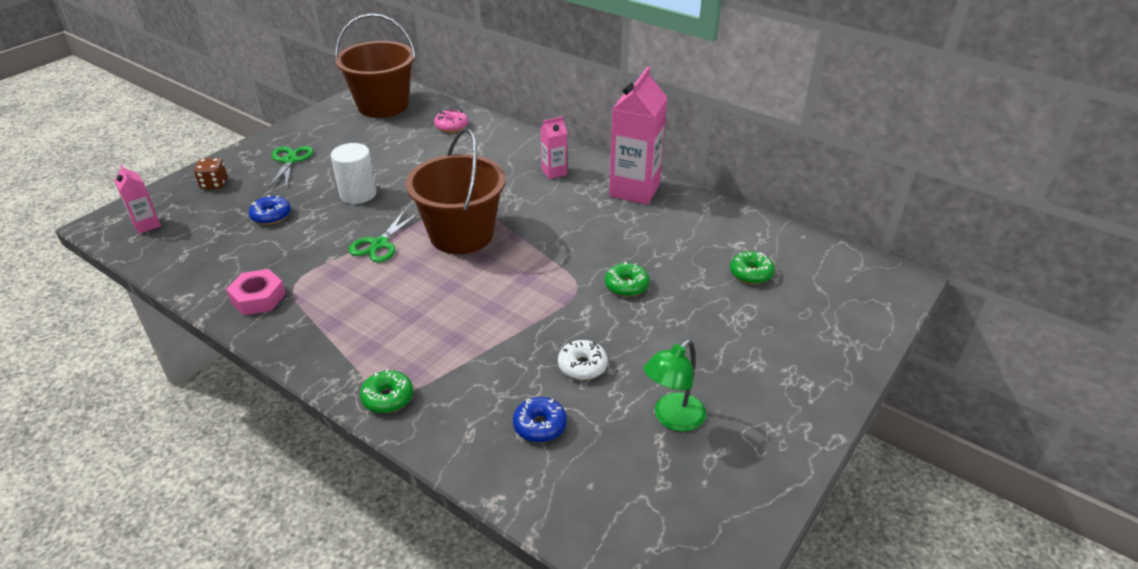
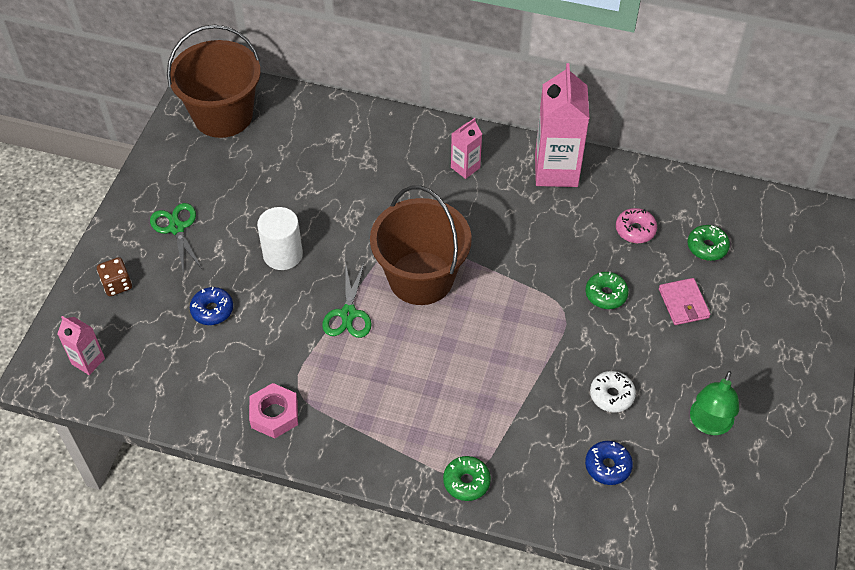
camera: 20 degrees left, 15 degrees up
pink donut [434,109,468,132] -> pink donut moved to [616,208,657,243]
none -> pink wallet [659,278,711,325]

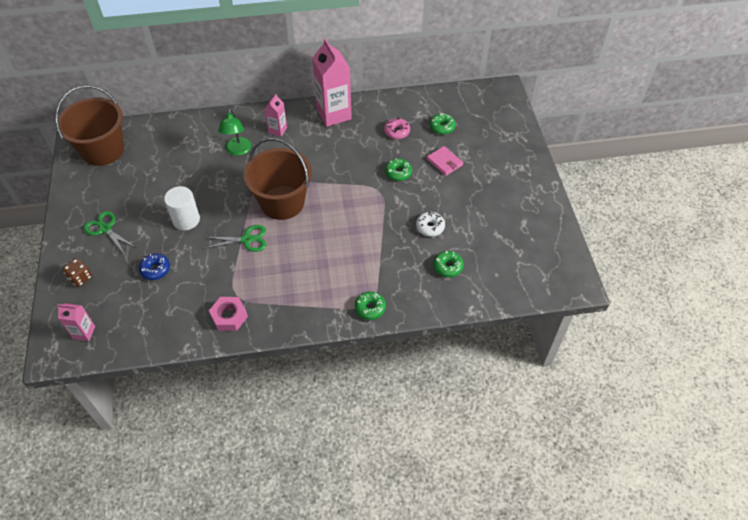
camera: 25 degrees left, 0 degrees up
green scissors [322,264,372,338] -> green scissors turned 75 degrees counterclockwise [205,225,266,252]
blue donut [585,441,633,485] -> green donut [433,251,464,277]
green lamp [690,371,739,435] -> green lamp moved to [218,109,251,156]

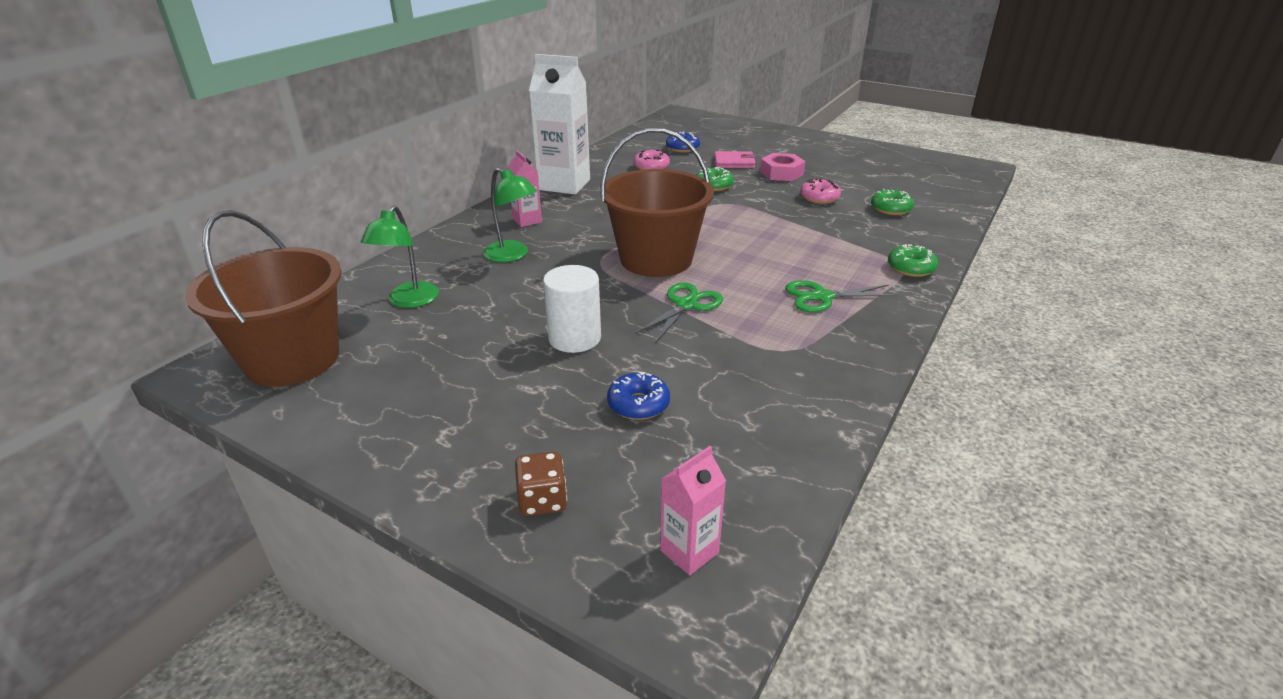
camera: 50 degrees left, 20 degrees down
green scissors [84,211,136,255] -> green scissors moved to [785,280,898,312]
pink nut [209,297,248,331] -> pink nut moved to [760,153,806,181]
pink carton [312,38,352,127] -> white carton [529,54,590,194]
white donut [416,212,445,237] -> pink donut [800,178,841,204]
green donut [430,113,456,135] -> blue donut [666,132,700,153]
none -> green lamp [361,205,439,308]

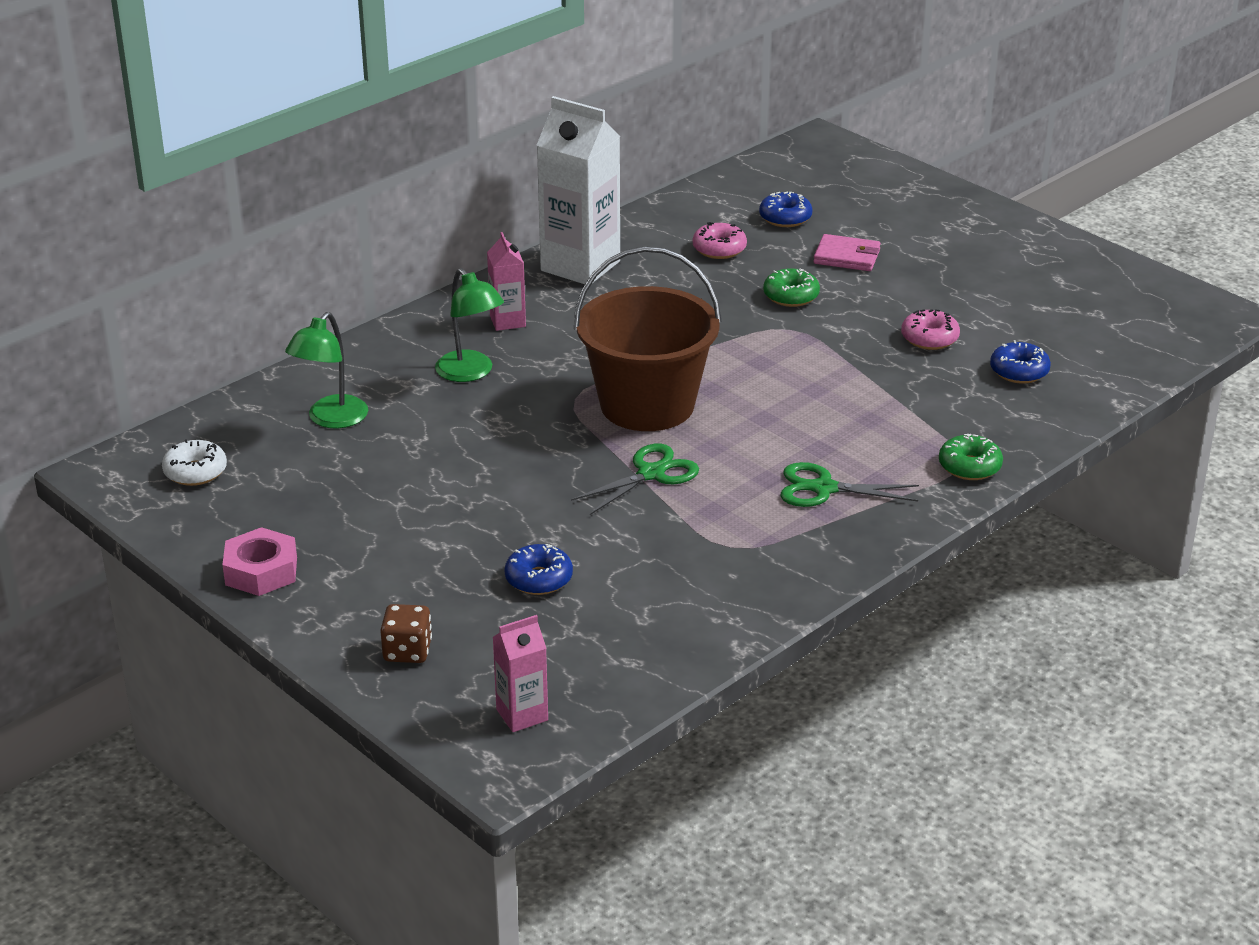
camera: 15 degrees right, 0 degrees up
brown bucket [185,210,342,387] -> white donut [162,439,227,486]
white cylinder [543,265,601,353] -> none
pink nut [760,153,806,181] -> pink nut moved to [222,527,297,596]
green donut [871,189,914,215] -> blue donut [990,340,1051,383]

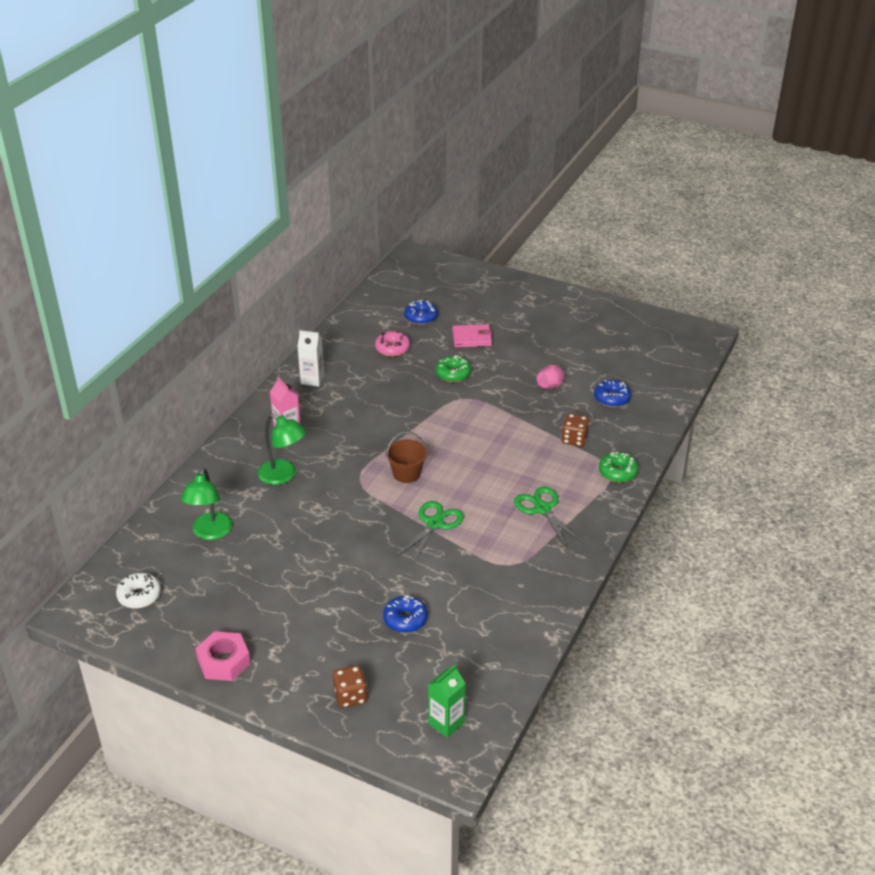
camera: 20 degrees left, 5 degrees up
pink carton [493,615,548,732] -> green carton [428,664,466,738]
white carton [536,96,620,284] -> white carton [297,330,324,387], size x0.50
brown bucket [574,246,722,431] -> brown bucket [386,431,427,483], size x0.45
green scissors [780,462,919,507] -> green scissors turned 75 degrees clockwise [514,487,582,547]
pink donut [901,309,960,350] -> pink egg [536,365,565,389]
none -> brown dice [561,413,590,447]

